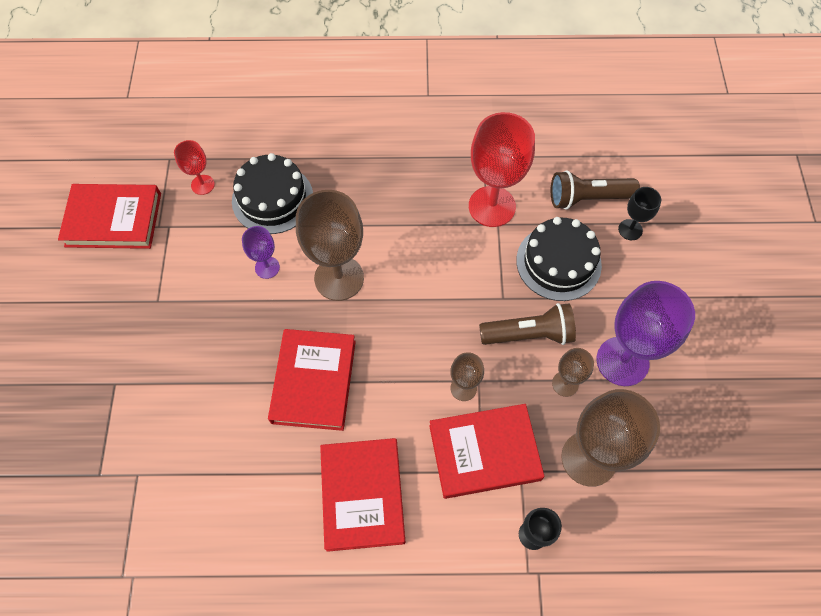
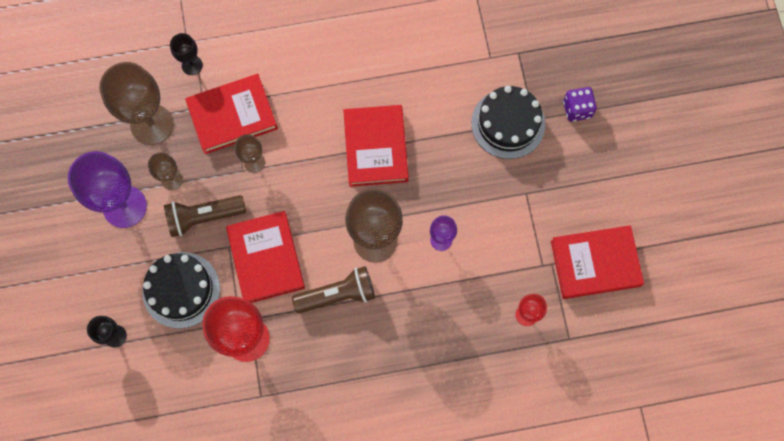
camera: 170 degrees right, 10 degrees up
black cake [232,153,313,234] -> black cake moved to [471,86,545,159]
red book [320,438,405,552] -> red book moved to [226,211,305,303]
brown flashlight [551,170,640,210] -> brown flashlight moved to [292,266,375,313]
none -> purple dice [563,87,597,122]

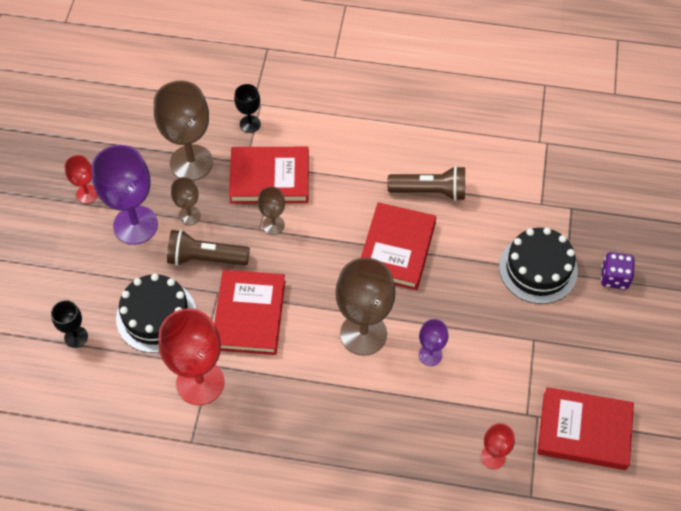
camera: 20 degrees right, 15 degrees down
brown flashlight [292,266,375,313] -> brown flashlight moved to [388,166,465,201]
none -> red goblet [64,155,98,204]

